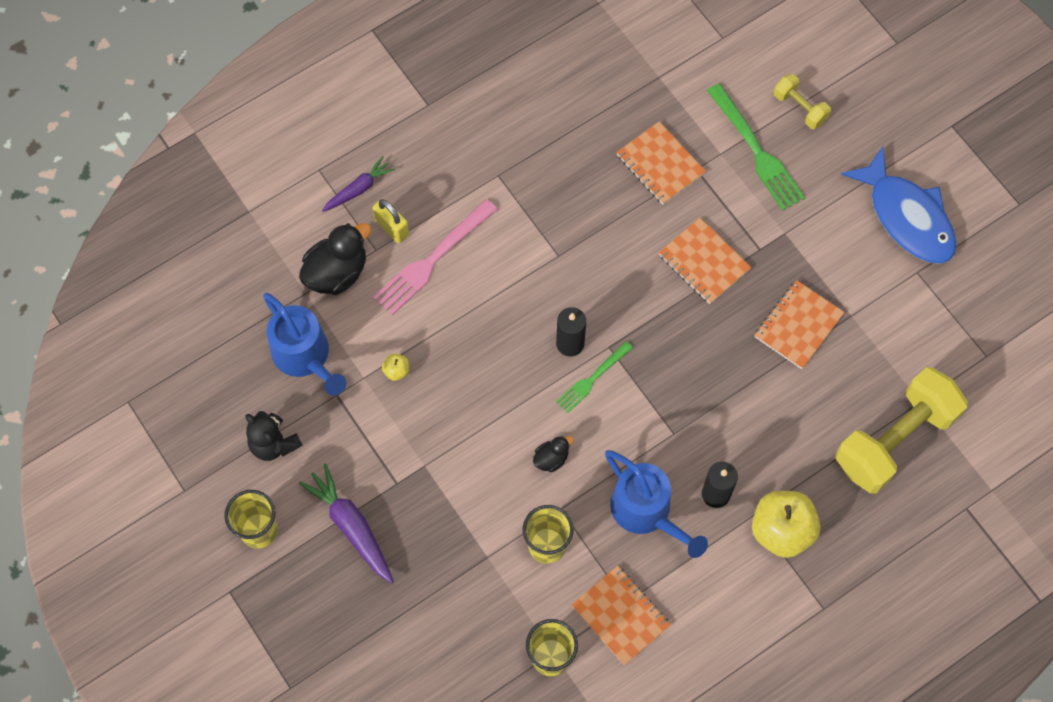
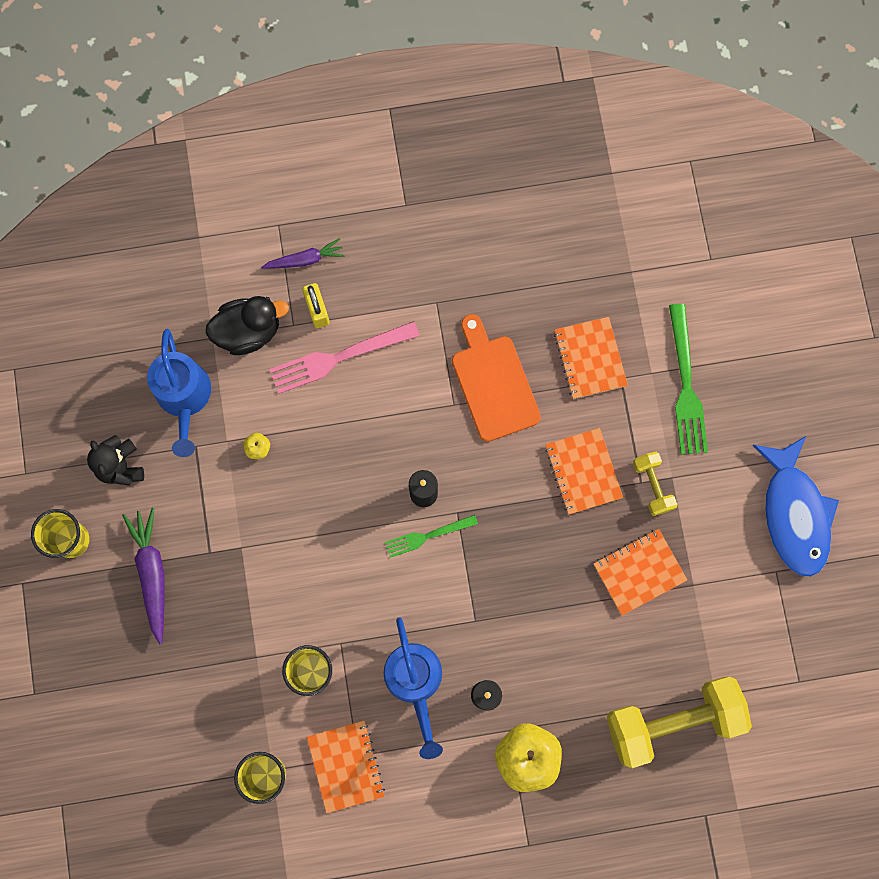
camera: 25 degrees right, 10 degrees up
black duck [533,436,574,472] -> none
yellow dumbbell [774,74,831,129] -> yellow dumbbell moved to [633,452,678,516]
none -> orange cutting board [452,314,541,442]

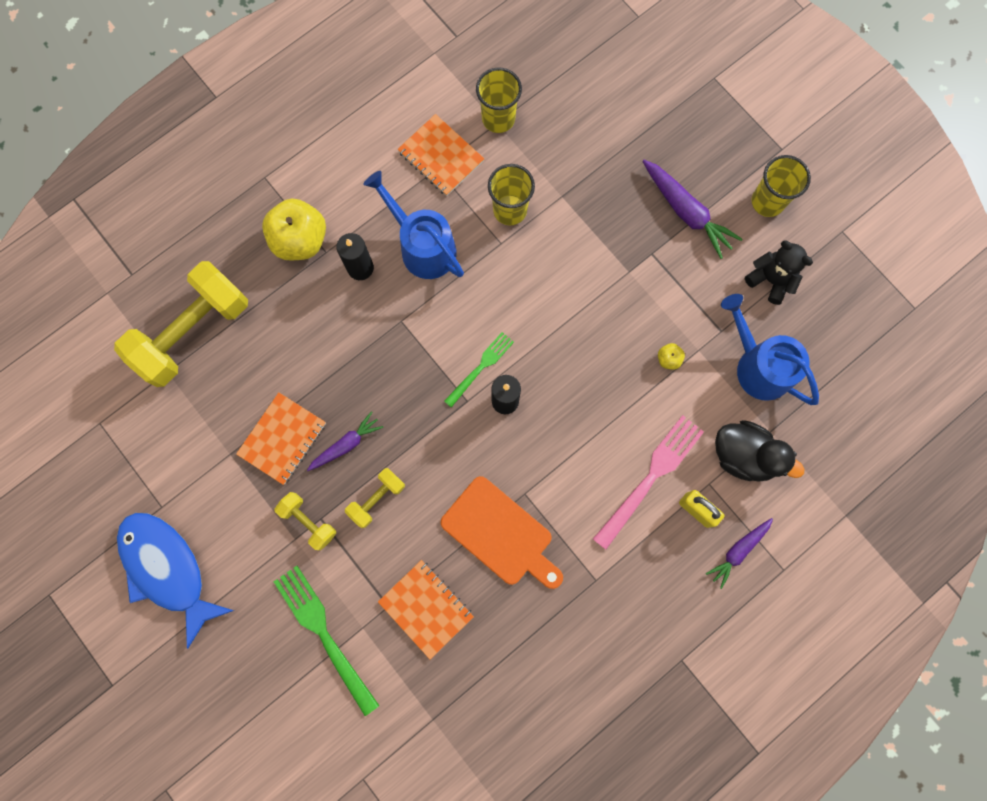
camera: 150 degrees right, 0 degrees up
black duck [205,296,289,355] -> black duck turned 105 degrees counterclockwise [715,420,805,482]
orange notebook [545,428,623,515] -> yellow dumbbell [345,468,405,528]
none -> purple carrot [307,411,383,471]

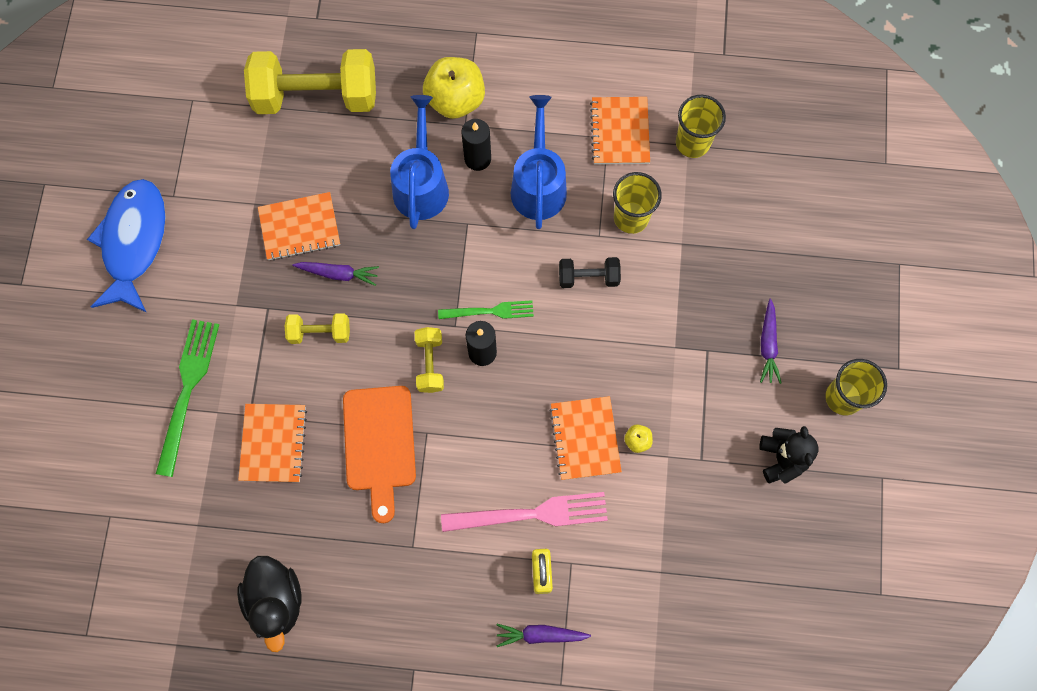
camera: 45 degrees right, 5 degrees down
yellow dumbbell [274,492,336,550] -> yellow dumbbell moved to [415,327,444,393]
purple carrot [642,160,743,259] -> purple carrot [760,299,781,384], size x0.64
black duck [715,420,805,482] -> black duck moved to [237,556,302,652]
blue watering can [721,294,819,405] -> blue watering can moved to [390,95,449,229]
none -> orange notebook [549,396,622,480]
none -> black dumbbell [559,257,621,288]

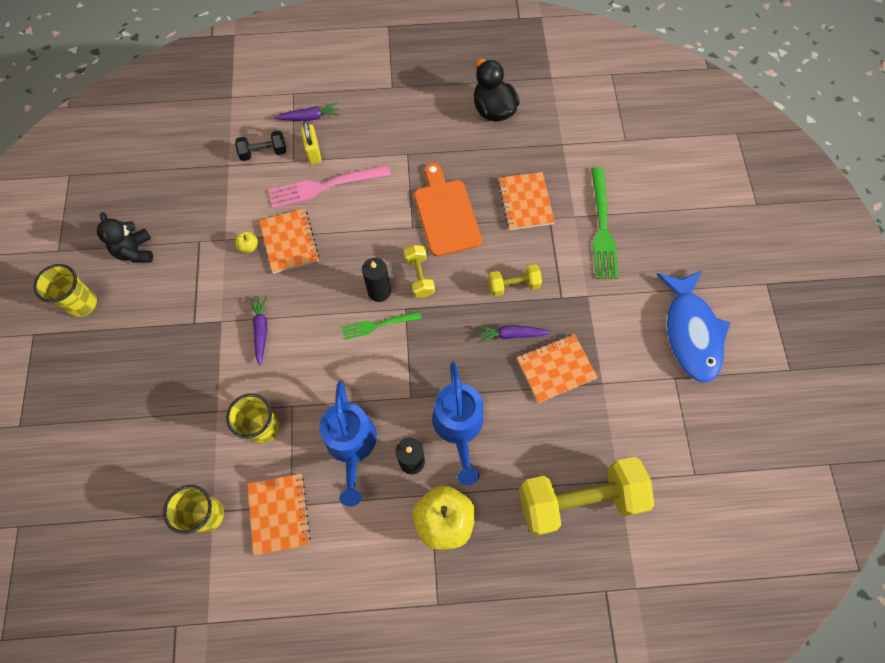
camera: 170 degrees right, 5 degrees down
black dumbbell [559,257,621,288] -> black dumbbell moved to [235,131,286,161]
purple carrot [760,299,781,384] -> purple carrot moved to [250,296,267,366]

